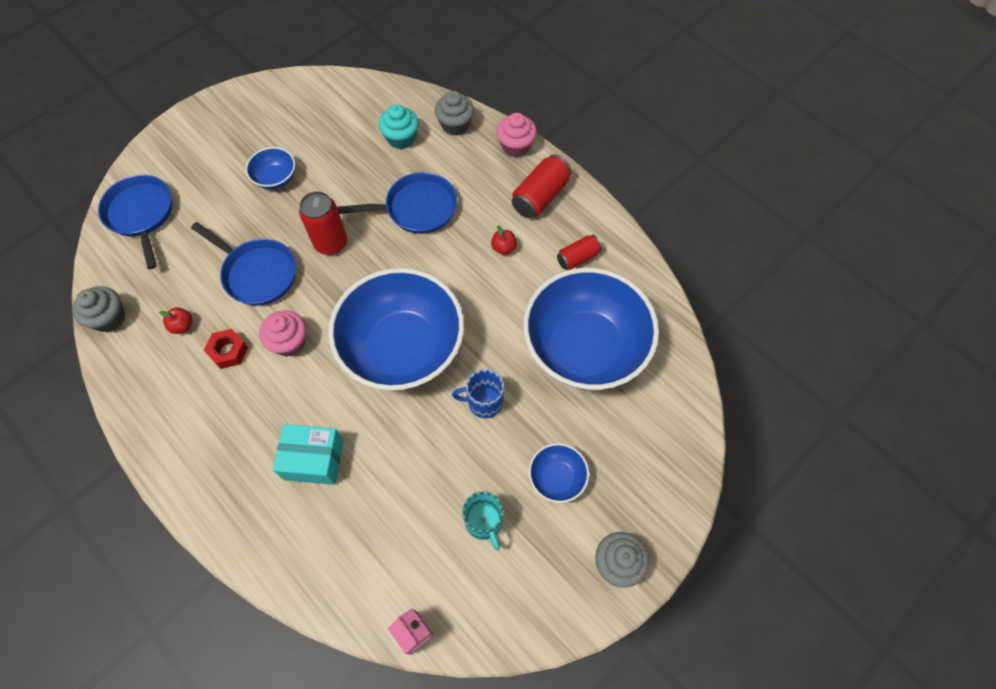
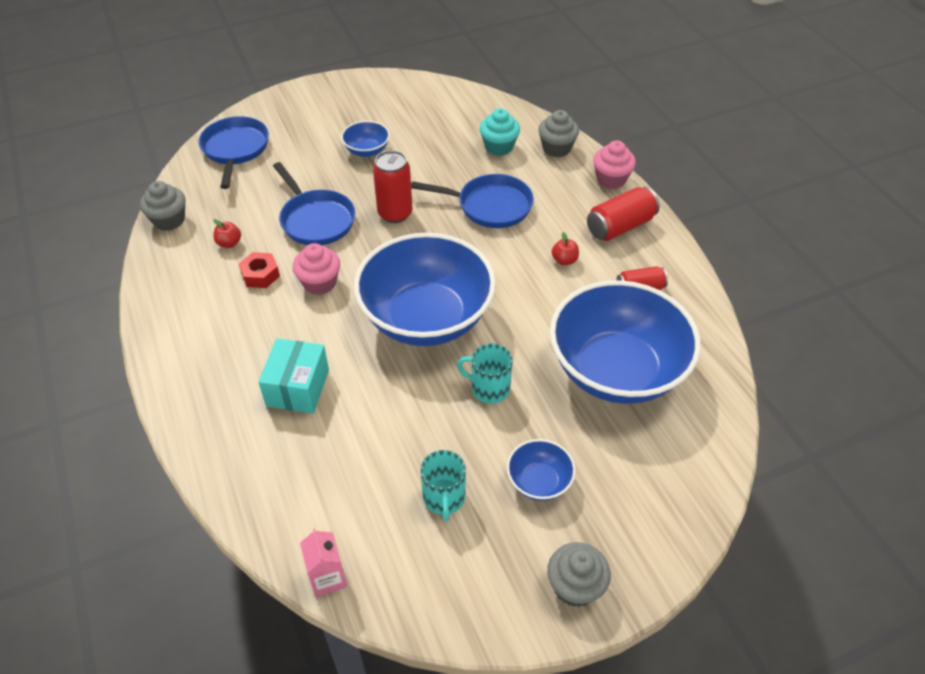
camera: 20 degrees right, 15 degrees down
turquoise box [273,424,344,485] -> turquoise box turned 75 degrees clockwise [258,338,329,413]
blue mug [452,369,504,418] -> turquoise mug [457,344,513,404]

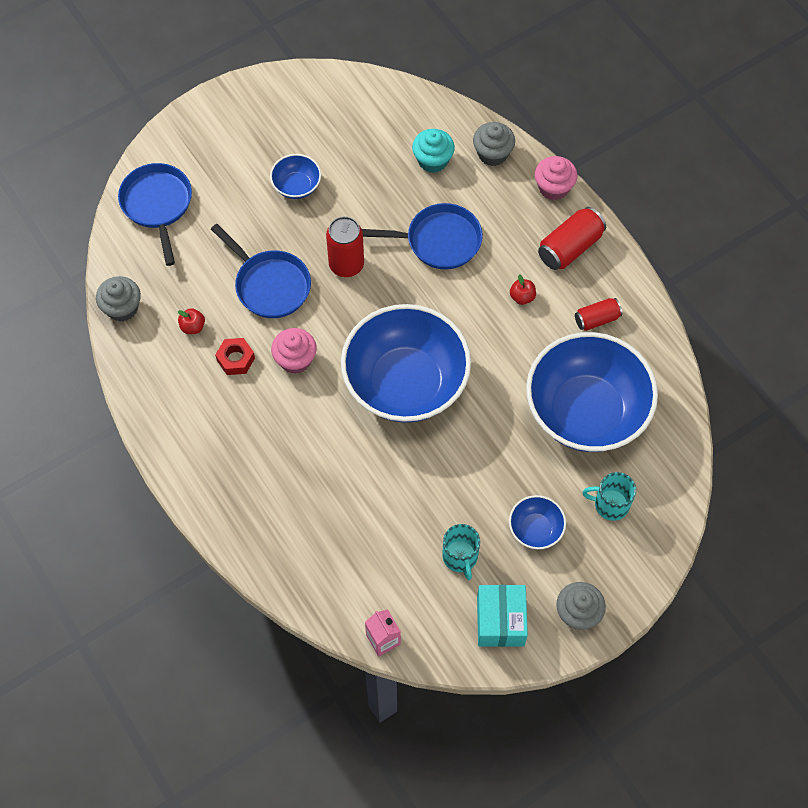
camera: 10 degrees left, 15 degrees up
turquoise box [258,338,329,413] -> turquoise box moved to [477,585,528,647]
turquoise mug [457,344,513,404] -> turquoise mug moved to [582,472,636,521]

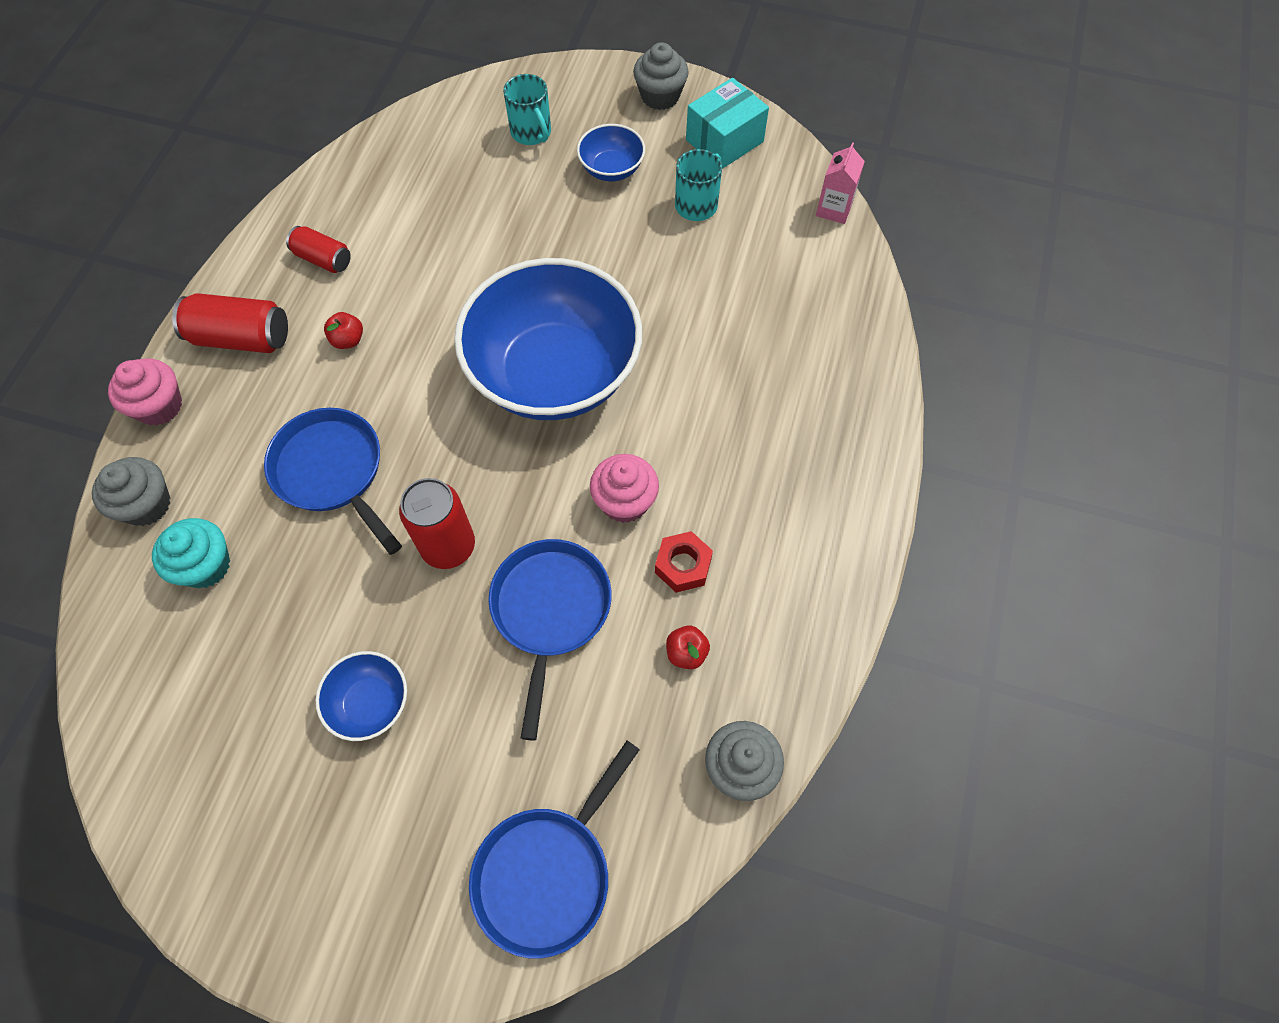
camera: 130 degrees left, 0 degrees up
blue bowl [526,332,658,452] -> none

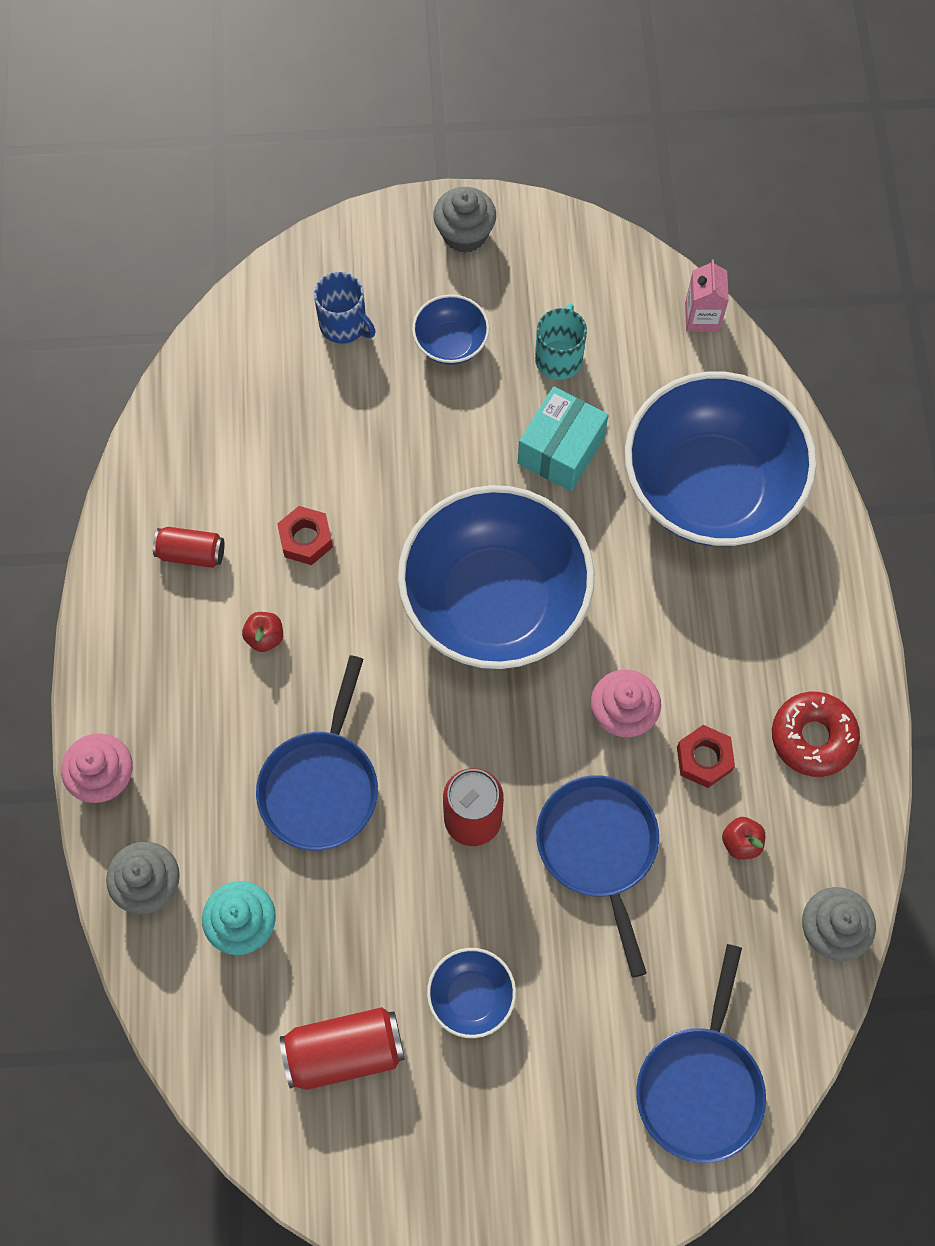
camera: 20 degrees left, 5 degrees up
red can [172,293,288,353] -> red can moved to [280,1007,405,1090]
blue pan [264,408,402,555] -> blue pan turned 105 degrees counterclockwise [256,655,378,851]
turquoise mug [503,74,551,145] -> blue mug [314,271,375,344]
turquoise box [686,78,769,169] -> turquoise box moved to [518,387,609,491]
none -> red nut [277,506,333,565]
none -> blue bowl [625,372,817,546]
none -> red donut [772,692,860,777]

